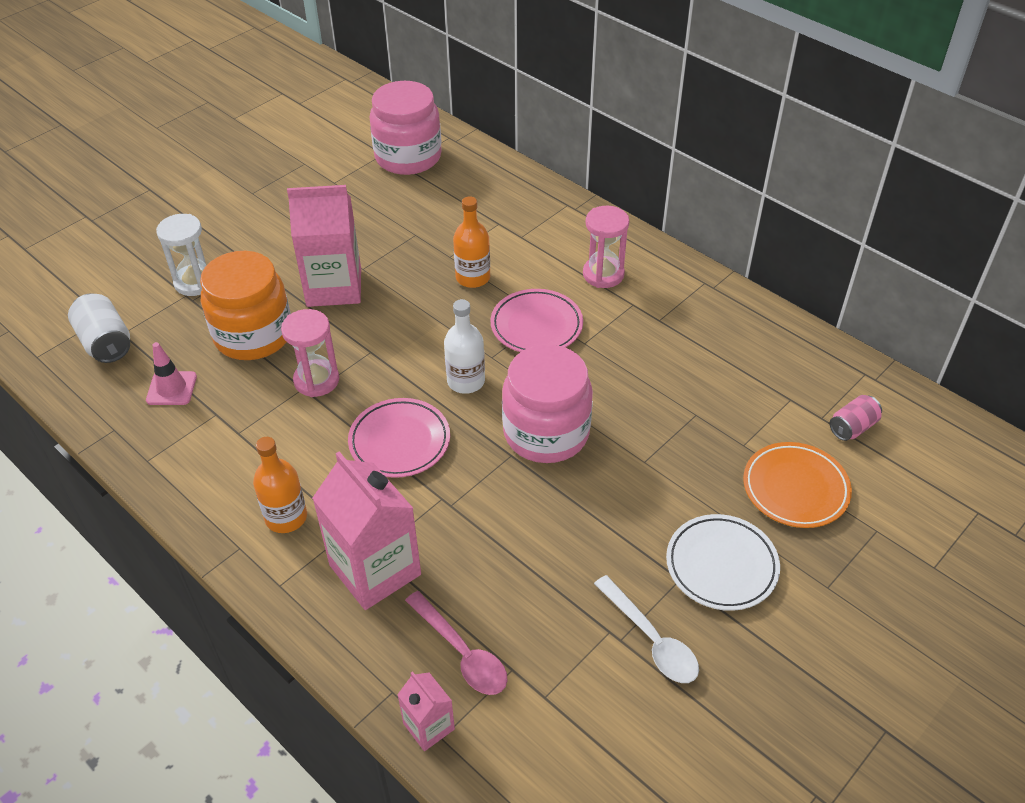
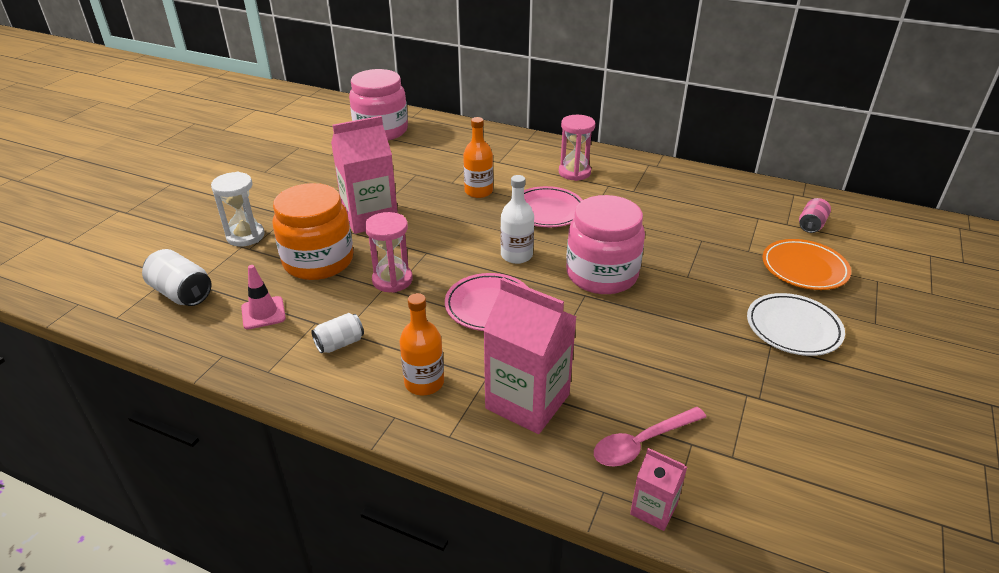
camera: 20 degrees left, 10 degrees down
pink spoon [405,591,508,695] -> pink spoon turned 120 degrees clockwise [594,407,706,467]
white spoon [594,575,699,683] -> none
none -> white can [311,313,364,353]

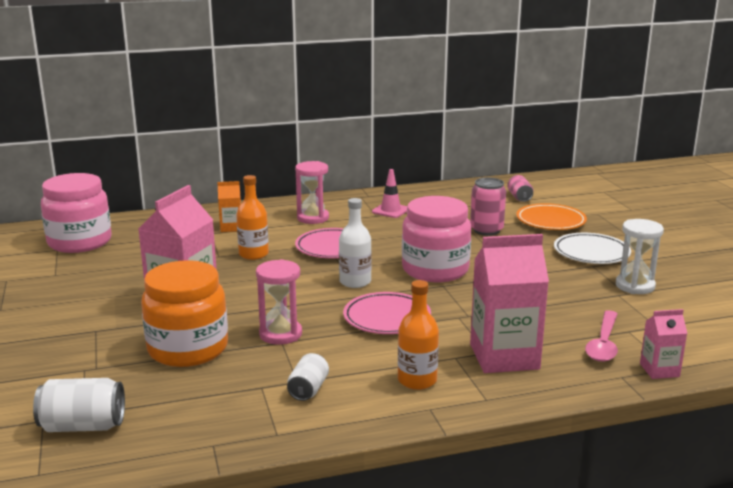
camera: 40 degrees left, 15 degrees down
white hourglass [211,172,265,247] -> white hourglass moved to [616,219,664,294]
pink traffic cone [241,265,286,329] -> pink traffic cone moved to [372,169,407,218]
none -> orange carton [217,181,241,232]
none -> pink can [470,177,506,236]

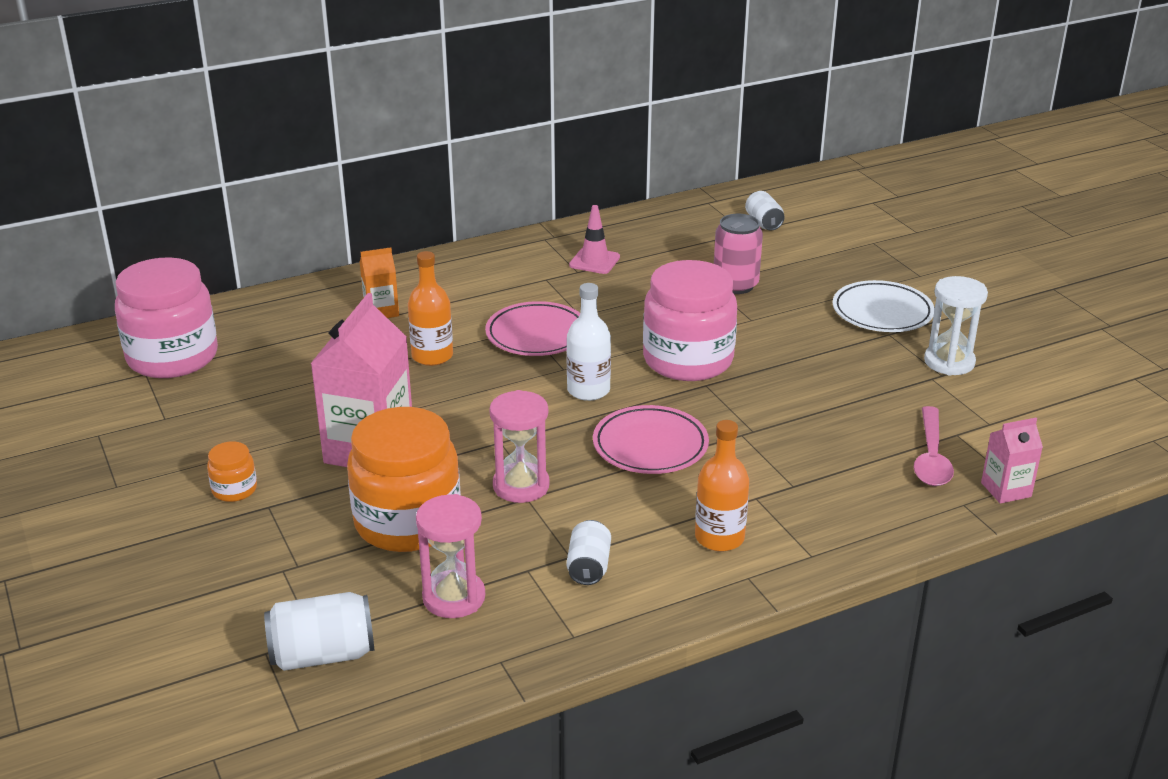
camera: 10 degrees left, 10 degrees up
pink hourglass [295,161,329,224] -> pink hourglass moved to [416,494,485,618]
pink carton [470,234,549,373] -> none
pink can [507,175,533,202] -> white can [745,191,784,231]
orange plate [516,203,587,230] -> none
none -> orange jar [207,441,257,502]

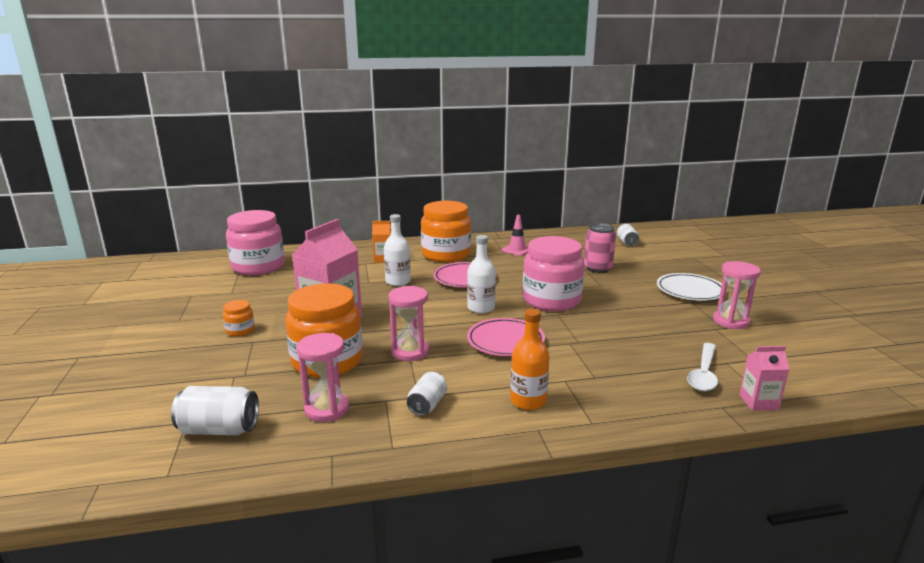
camera: 15 degrees right, 10 degrees down
orange bottle [408,251,453,366] -> white bottle [384,214,411,286]
pink spoon [914,406,954,486] -> white spoon [687,343,718,391]
white hourglass [924,276,988,375] -> pink hourglass [713,261,761,329]
none -> orange jar [421,201,471,263]

